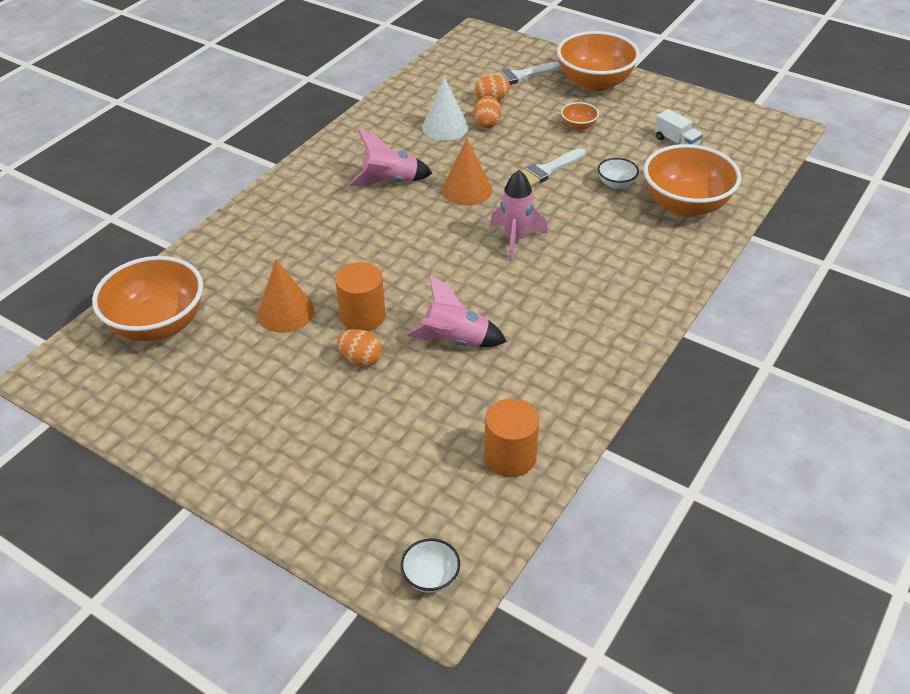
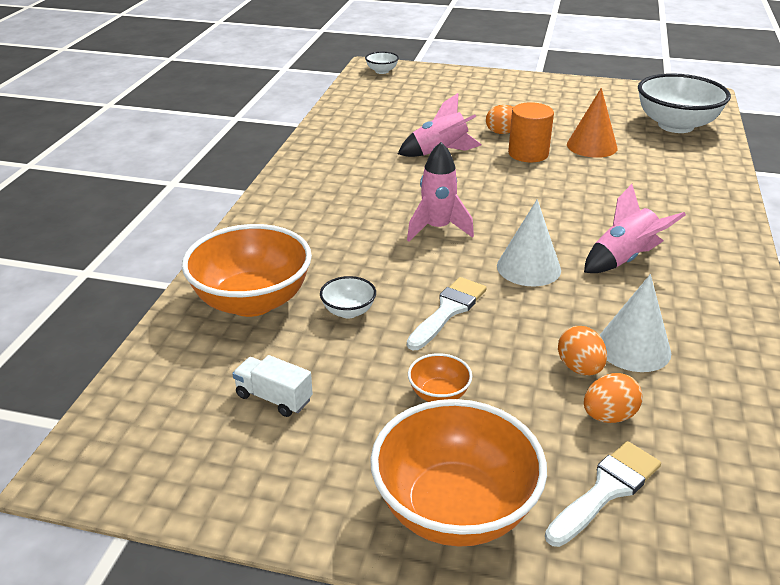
camera: 160 degrees right, 10 degrees down
orange bowl [92,256,203,341] -> white bowl [638,73,731,133]
orange cone [442,138,492,206] -> white cone [497,199,561,286]
orange cylinder [484,399,539,477] -> none

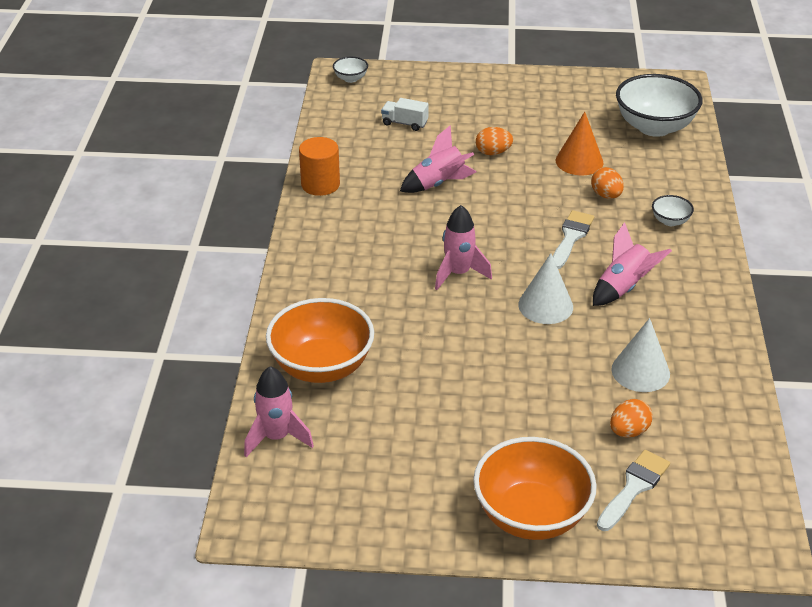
camera: 10 degrees left, 5 degrees up
white truck [232,355,313,417] -> white truck moved to [381,98,429,131]
white bowl [320,276,376,318] -> white bowl moved to [652,195,694,226]
white brush [407,277,487,350] -> white brush moved to [553,210,594,269]
orange bowl [408,353,472,402] -> none
orange cylinder [508,102,554,162] -> orange cylinder moved to [299,137,340,196]
orange egg [558,326,607,376] -> orange egg moved to [591,167,624,199]
none -> pink rocket [244,366,314,457]

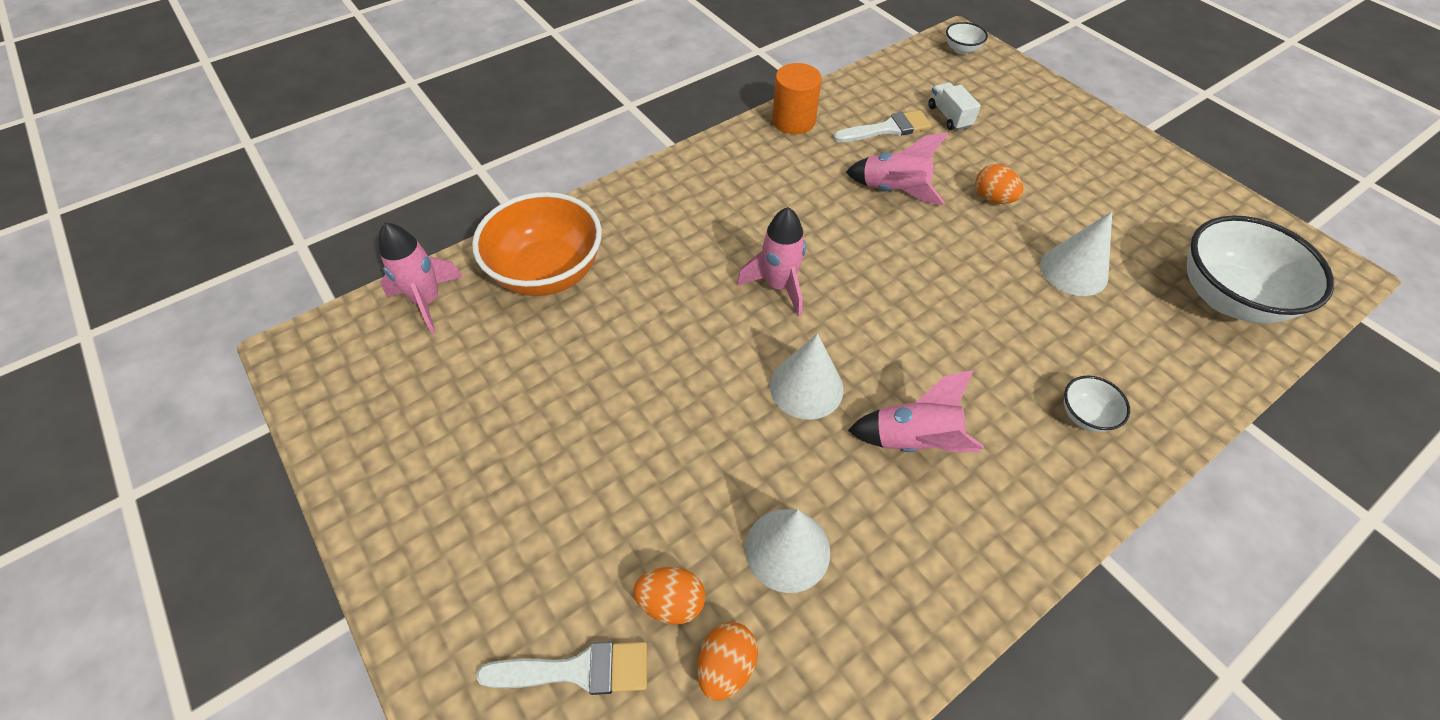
camera: 50 degrees right, 15 degrees up
orange bowl [473,437,597,540] -> none
white brush [553,210,594,269] -> white brush moved to [833,110,932,142]
orange cone [556,112,603,175] -> white cone [1041,212,1112,296]
orange egg [591,167,624,199] -> orange egg moved to [697,622,758,701]

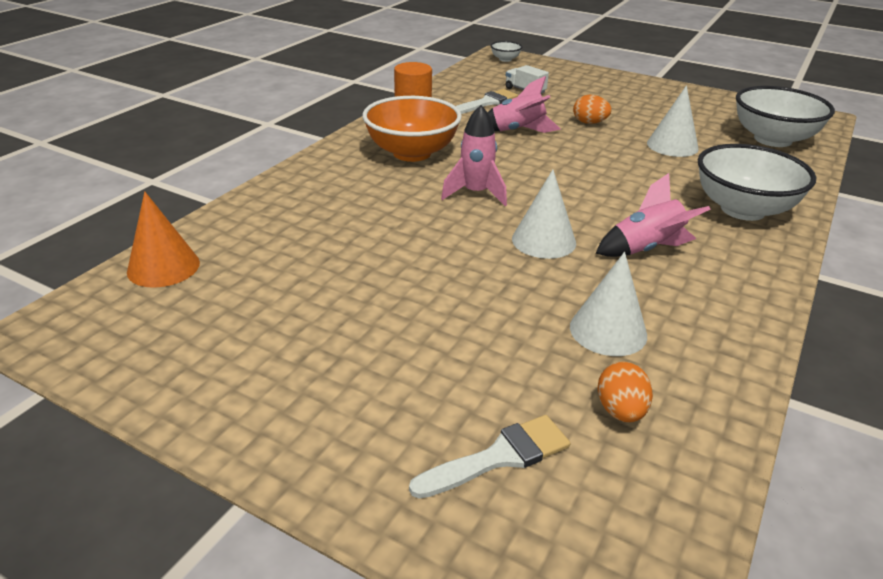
camera: 25 degrees left, 20 degrees down
pink rocket [379,222,463,334] -> orange cone [127,191,200,288]
orange bowl [472,192,602,296] -> orange bowl moved to [363,96,462,162]
orange egg [633,567,705,625] -> none
white bowl [1064,376,1130,432] -> white bowl [698,144,816,221], size x2.26

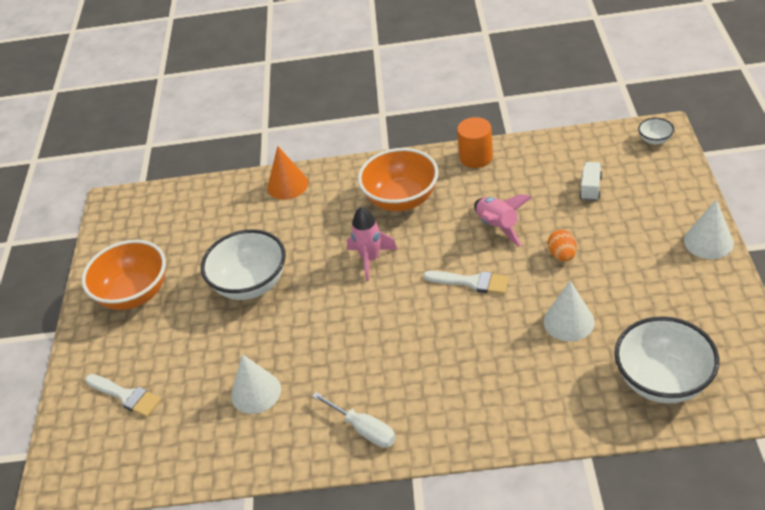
camera: 65 degrees right, 10 degrees up
orange cone [127,191,200,288] -> orange cone moved to [267,146,308,200]
white brush [456,89,518,114] -> white brush moved to [423,271,509,294]
white cone [512,169,576,259] -> white cone moved to [684,199,734,259]
pink rocket [596,173,711,257] -> none
orange egg [597,361,653,423] -> none
white bowl [698,144,816,221] -> white bowl moved to [201,229,286,300]
none -> orange bowl [81,240,166,310]
none -> white screwdriver [312,392,396,448]

